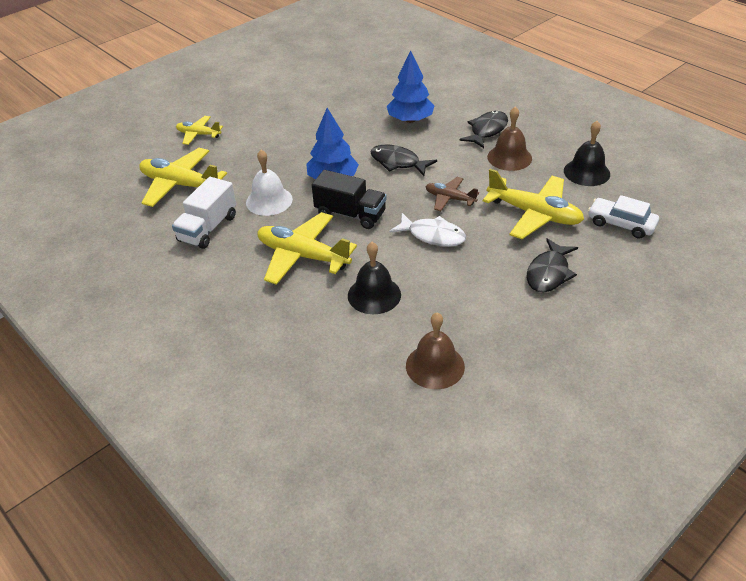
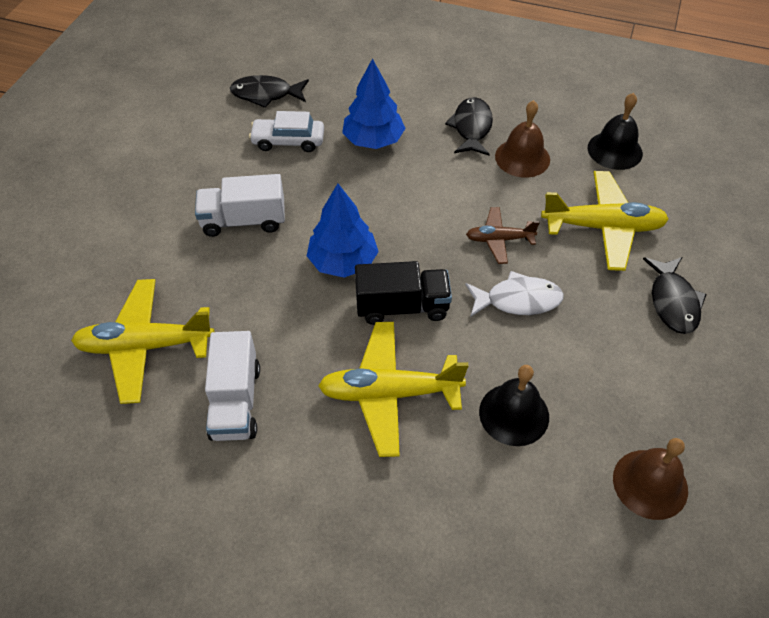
camera: 30 degrees left, 10 degrees up
yellow plane [176,116,223,145] -> none
white bell [246,150,293,216] -> none
black fish [371,145,437,176] -> black fish moved to [230,75,309,108]
white car [588,195,659,239] -> white car moved to [249,111,324,152]
none -> white truck [195,174,285,237]

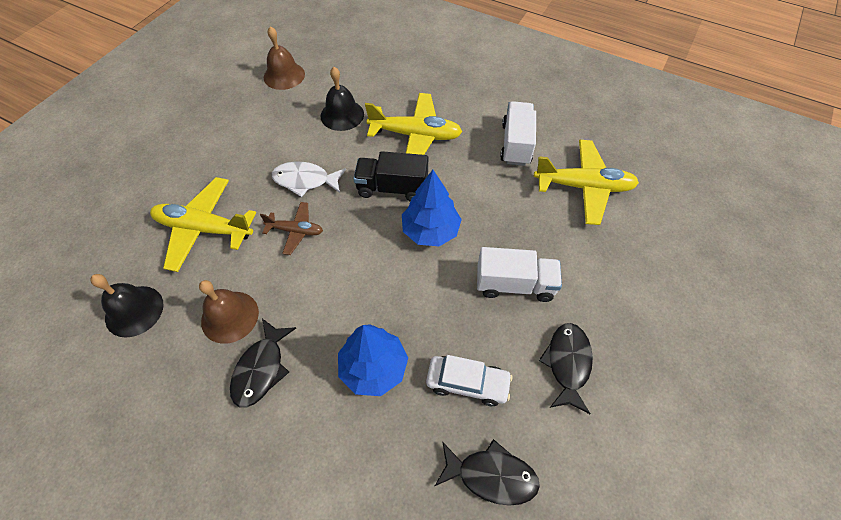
camera: 170 degrees left, 5 degrees up
black fish [643,257,707,334] -> black fish moved to [539,323,593,414]

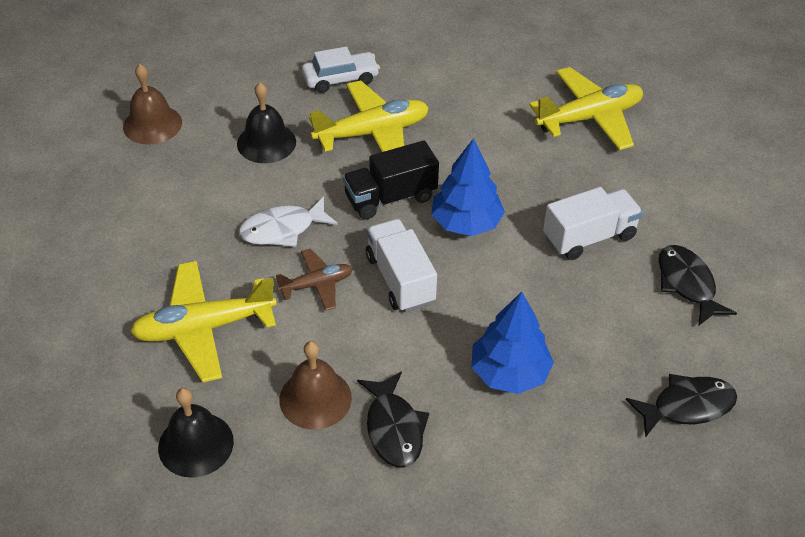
camera: 30 degrees left, 10 degrees down
white car [426,355,513,406] -> white car moved to [302,46,380,93]
white truck [500,101,536,166] -> white truck moved to [366,219,437,312]

